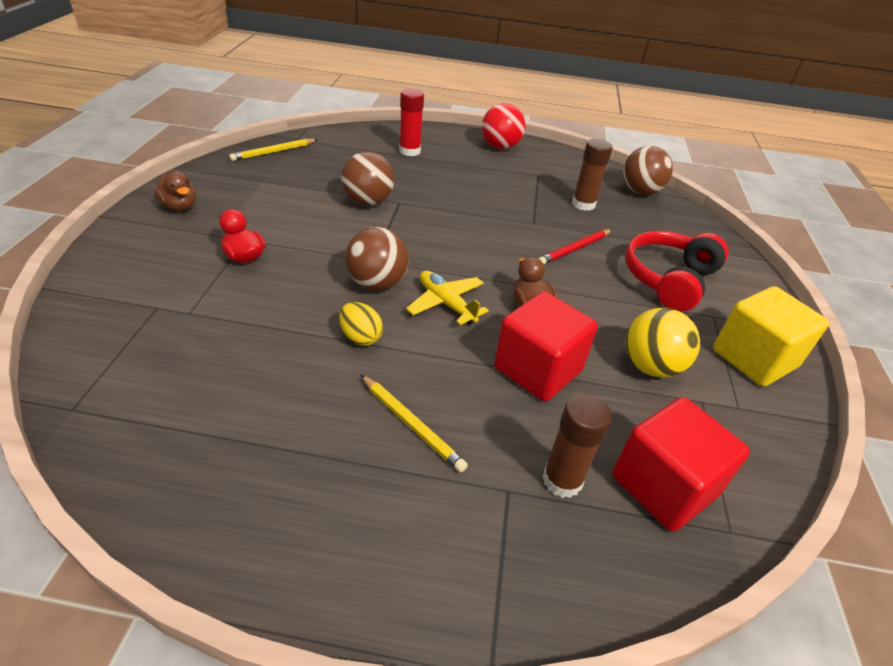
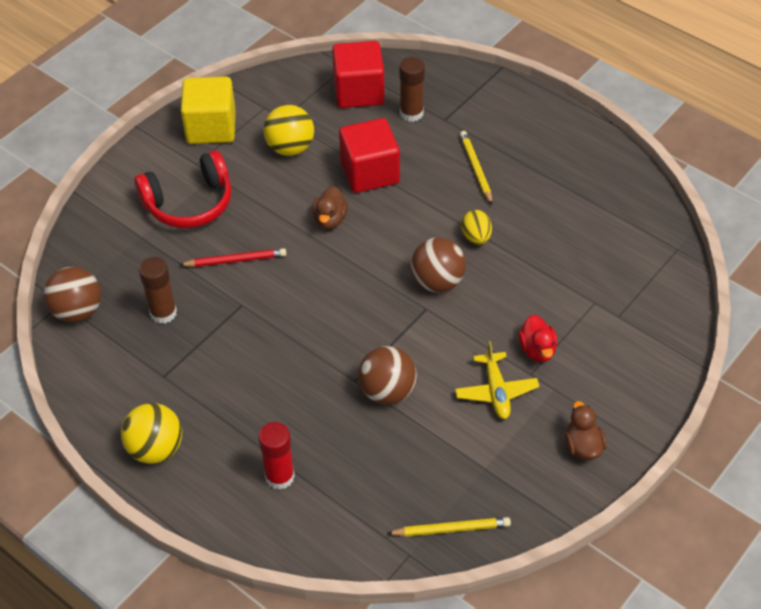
camera: 145 degrees left, 10 degrees up
yellow plane [406,271,489,325] -> yellow plane moved to [455,341,539,419]
red ball [482,103,525,149] -> yellow ball [121,403,182,464]

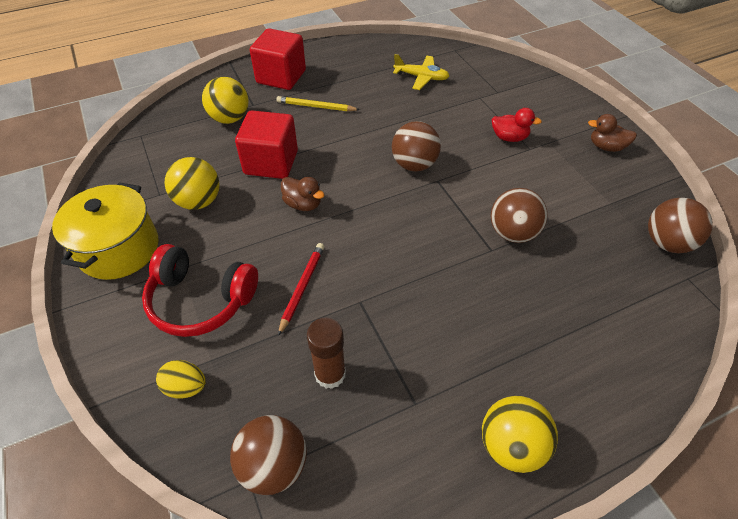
camera: 65 degrees left, 0 degrees up
red headphones [134,150,231,228] -> red headphones turned 105 degrees clockwise [142,244,258,337]
yellow cube [181,77,236,144] -> yellow pot [52,182,158,280]
red glue stick [258,422,295,490] -> none
red cube [332,41,385,108] -> red cube moved to [250,28,306,90]
yellow pencil [387,517,511,537] -> brown ball [648,198,713,253]
brown glue stick [400,57,425,122] -> yellow ball [202,77,249,124]
yellow plane [455,341,539,419] -> yellow plane moved to [393,54,449,90]
yellow egg [462,210,492,245] -> yellow egg moved to [156,360,205,399]

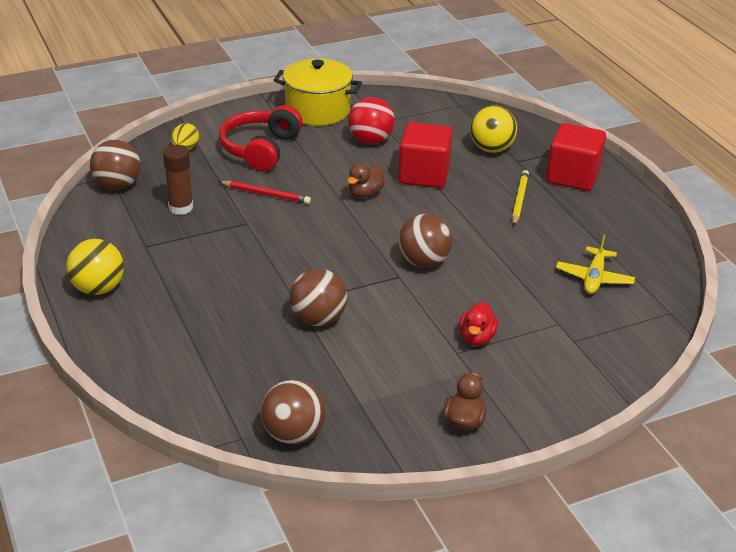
camera: 90 degrees right, 15 degrees down
yellow ball [165,157,220,210] -> red ball [348,97,395,144]

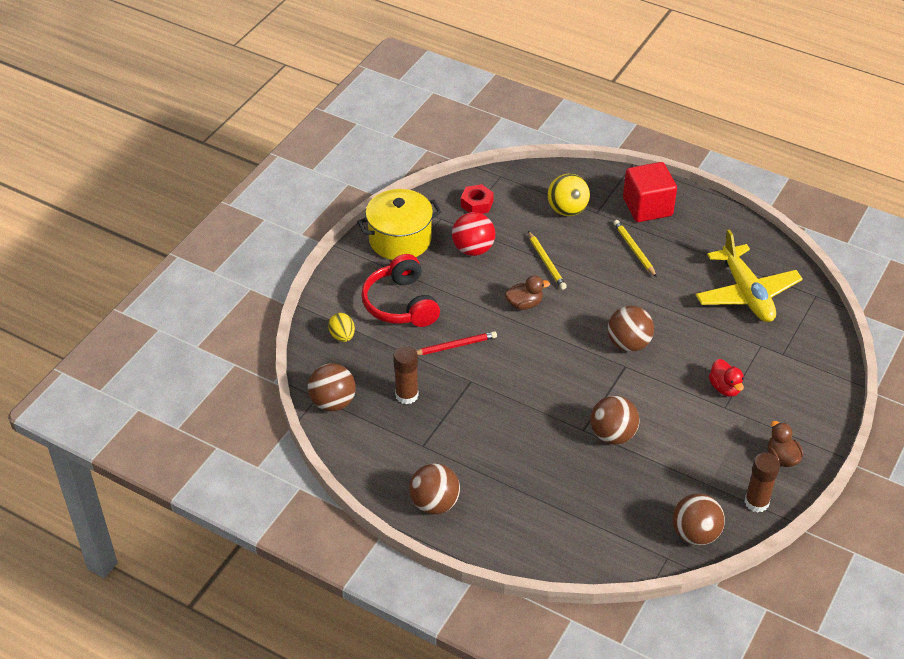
camera: 35 degrees left, 10 degrees up
yellow ball [66,239,124,295] -> brown ball [409,463,460,514]
brown duck [347,163,385,198] -> brown duck turned 105 degrees counterclockwise [505,275,550,310]
red cube [398,122,453,188] -> yellow pencil [528,231,567,290]
yellow plane [556,235,635,294] -> yellow plane [696,229,803,322], size x1.72
none -> red nut [461,184,494,214]
none -> brown glue stick [745,453,780,513]

